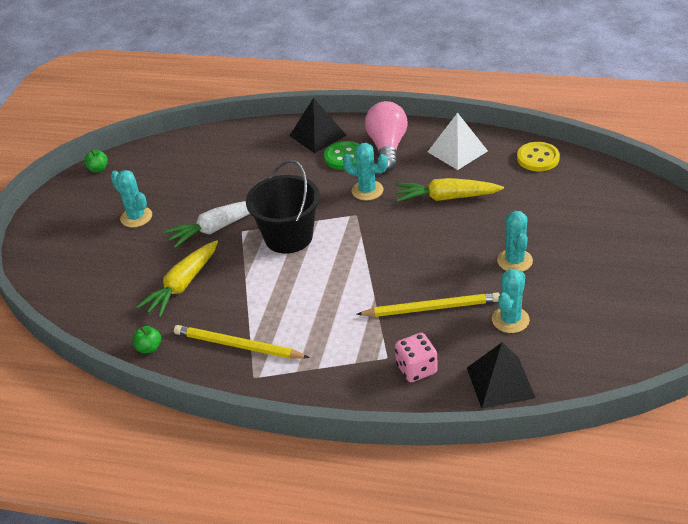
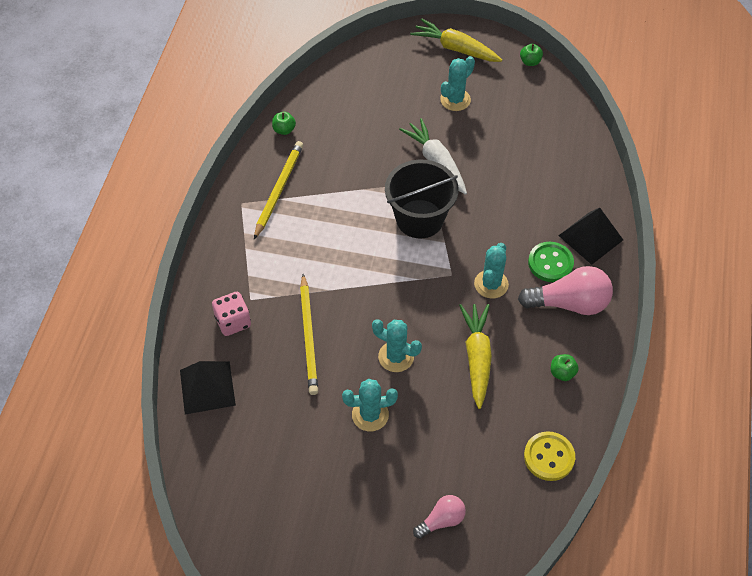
camera: 85 degrees right, 15 degrees up
yellow carrot [136,240,218,317] -> yellow carrot moved to [410,18,502,62]
white pyramid [428,113,488,170] -> green apple [551,354,579,381]
turquoise cactus [492,269,530,333] -> turquoise cactus moved to [372,319,422,372]
none -> pink light bulb [413,495,466,539]

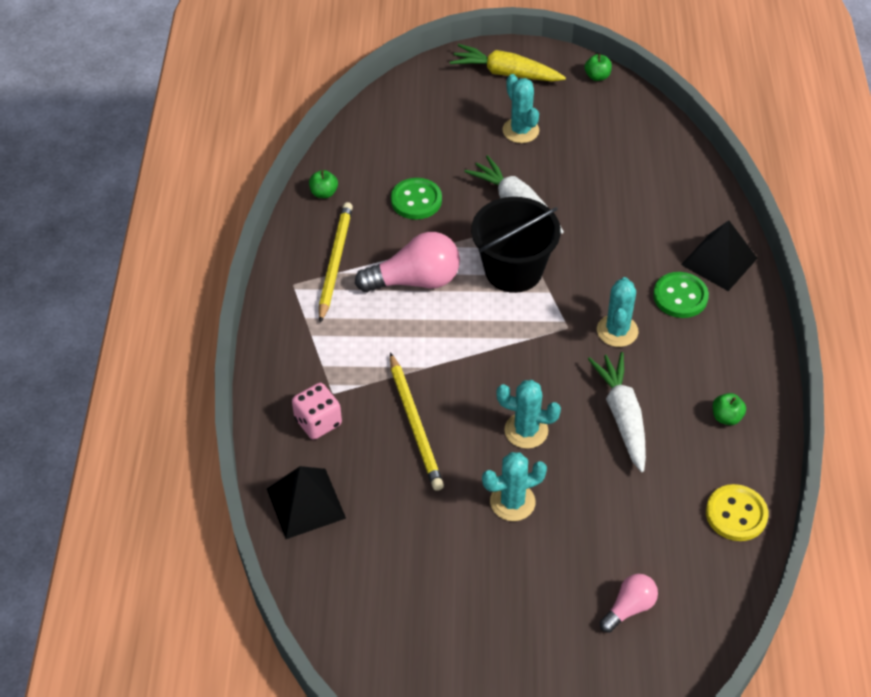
camera: 10 degrees left, 5 degrees down
turquoise cactus [440,56,475,111] -> turquoise cactus turned 60 degrees counterclockwise [502,74,539,143]
yellow carrot [459,304,492,409] -> white carrot [588,352,646,472]
pink light bulb [518,266,613,315] -> pink light bulb moved to [355,232,460,292]
none -> green button [391,178,442,219]

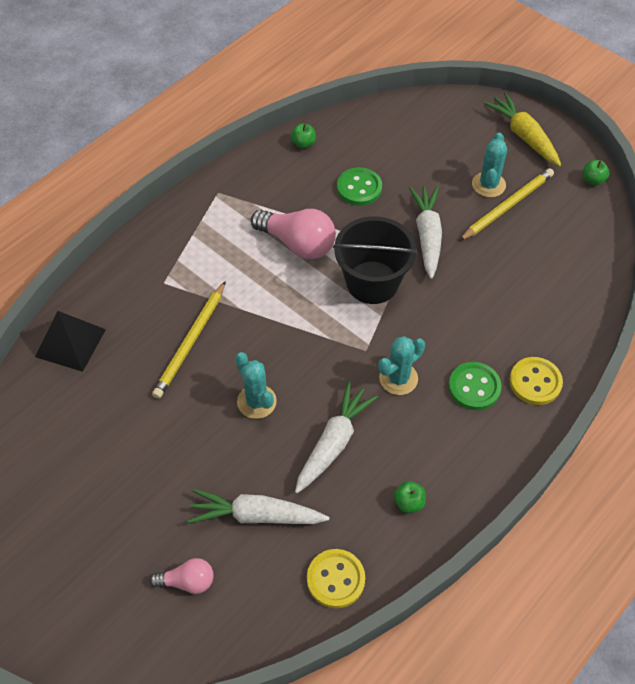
camera: 40 degrees right, 5 degrees up
pink dice [292,383,342,439] -> none
yellow pencil [319,202,353,323] -> yellow pencil moved to [459,168,554,241]
turquoise cactus [482,452,547,521] -> none
black pyramid [681,221,758,291] -> yellow button [509,357,563,405]
none -> white carrot [188,489,329,524]

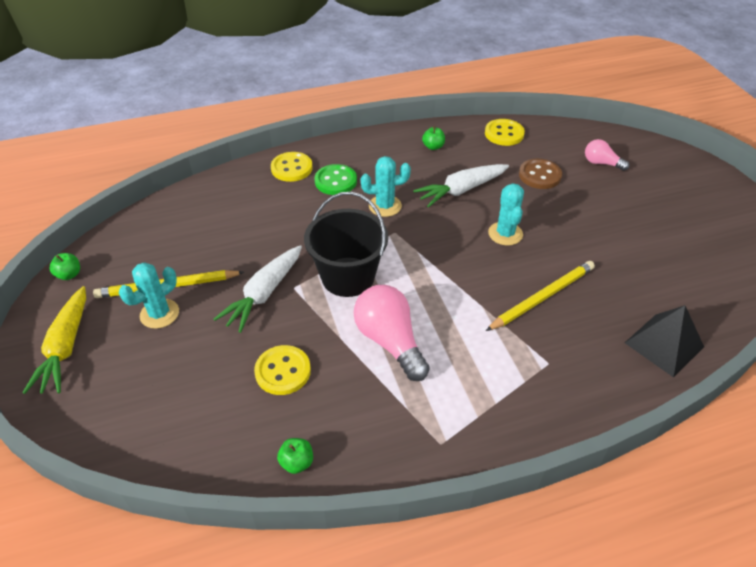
camera: 150 degrees left, 10 degrees down
white carrot [188,489,329,524] -> brown button [519,159,562,189]
green button [337,167,382,206] -> yellow button [254,345,311,395]

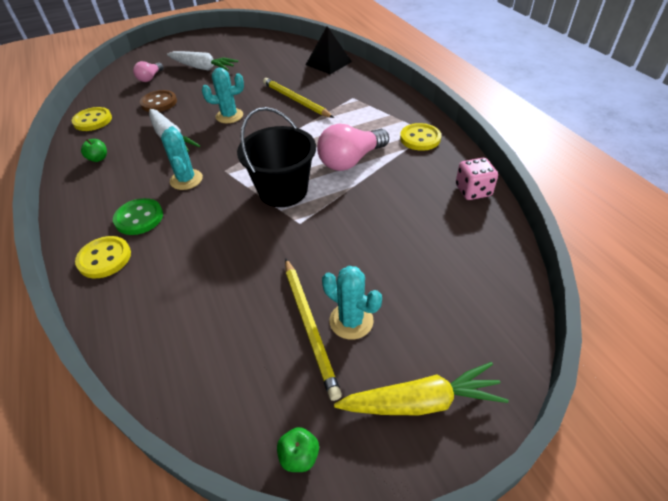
camera: 95 degrees left, 0 degrees up
white carrot [214,245,302,333] -> white carrot moved to [167,51,238,71]
yellow button [254,345,311,395] -> yellow button moved to [400,123,441,151]
green apple [277,438,313,474] -> pink dice [456,158,498,200]

